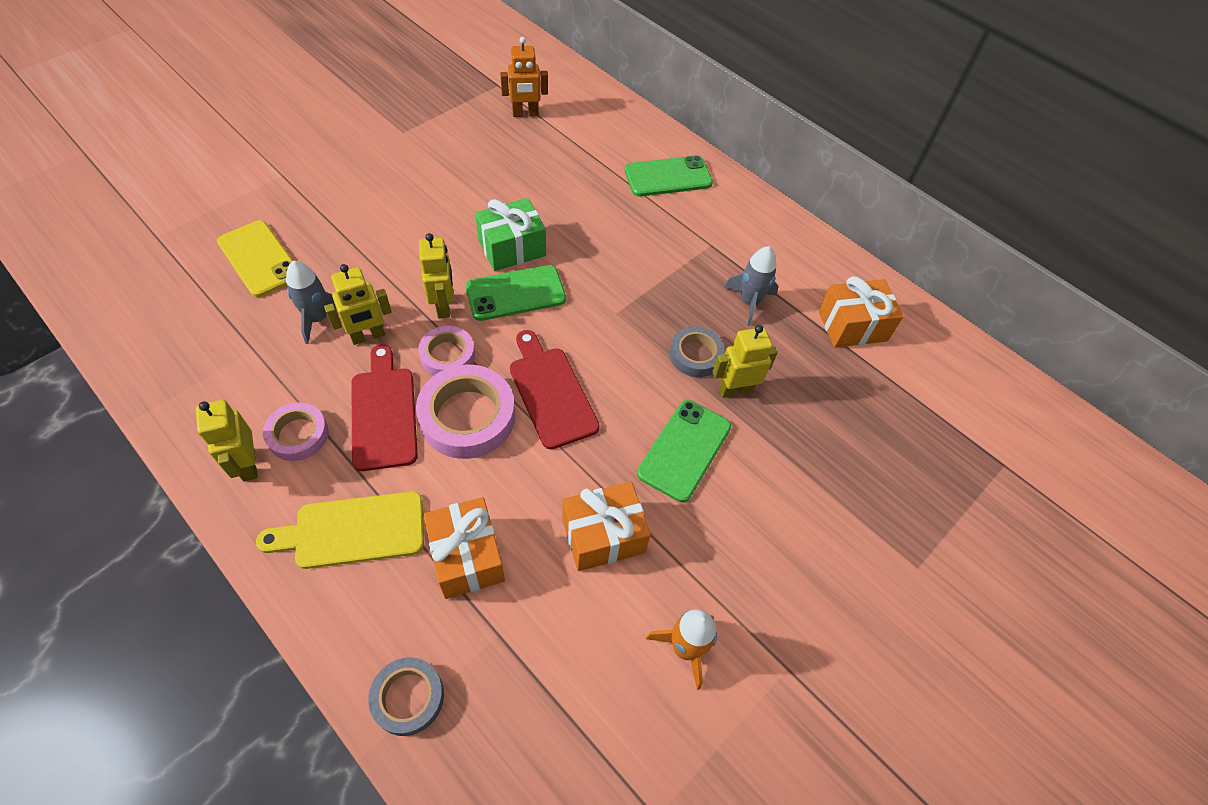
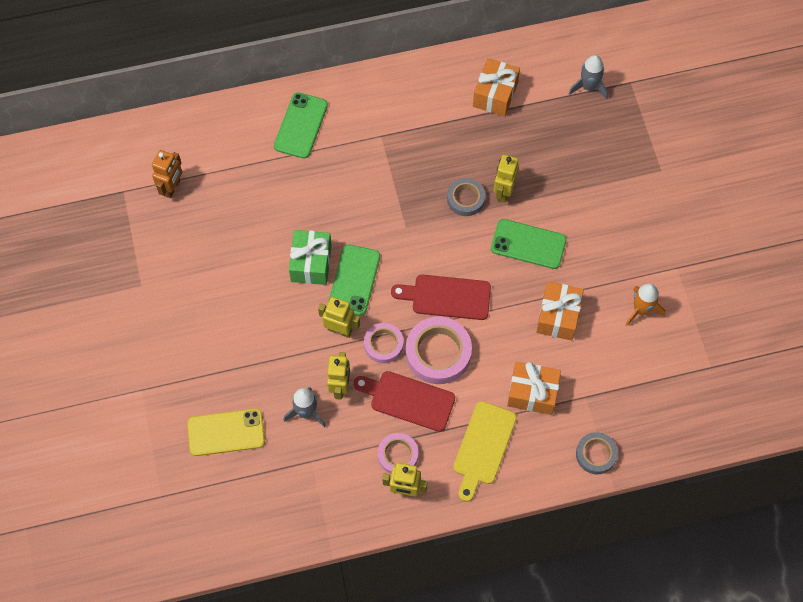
camera: 55 degrees left, 10 degrees up
green phone [637,400,731,502] -> green phone turned 45 degrees counterclockwise [491,219,567,269]
grey rocket [724,246,779,326] -> grey rocket moved to [568,55,608,100]

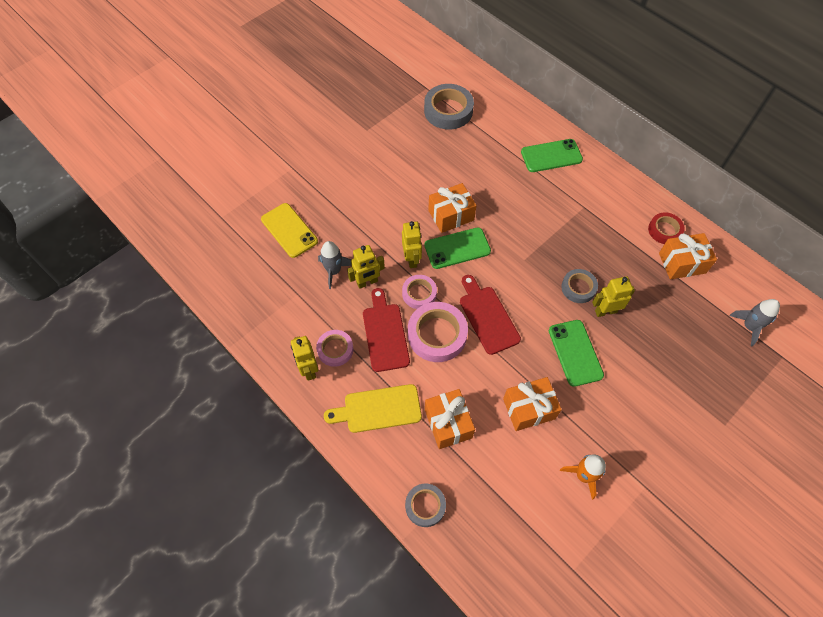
camera: 60 degrees right, 5 degrees down
orange robot [152,150,182,198] -> grey tape [424,84,474,130]
green gift [289,230,332,285] -> orange gift [428,183,477,233]
none -> red tape [648,212,685,244]

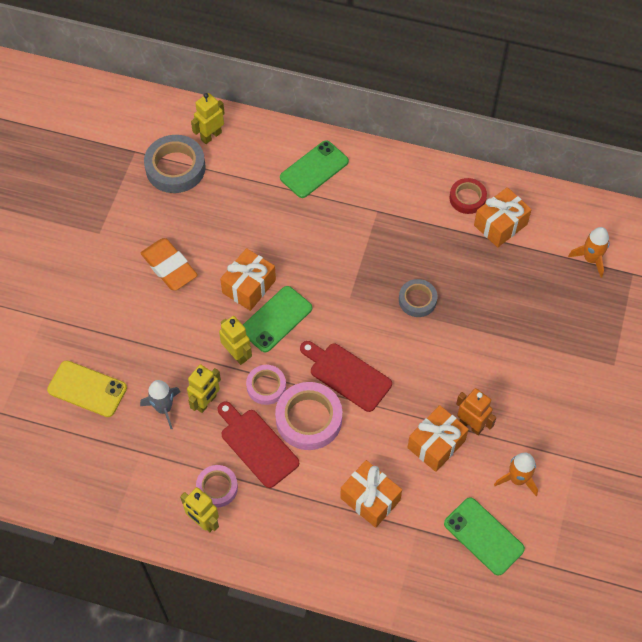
camera: 30 degrees left, 0 degrees up
yellow cutting board [324,384,422,433] -> none
grey tape [405,484,446,527] -> none
green phone [549,320,604,387] -> green phone moved to [444,497,525,576]
yellow robot [592,276,635,317] -> yellow robot moved to [191,93,225,144]
grey rocket [729,299,780,347] -> orange rocket [568,227,610,278]
none -> orange eraser [141,238,198,291]
none -> orange robot [456,388,496,435]

